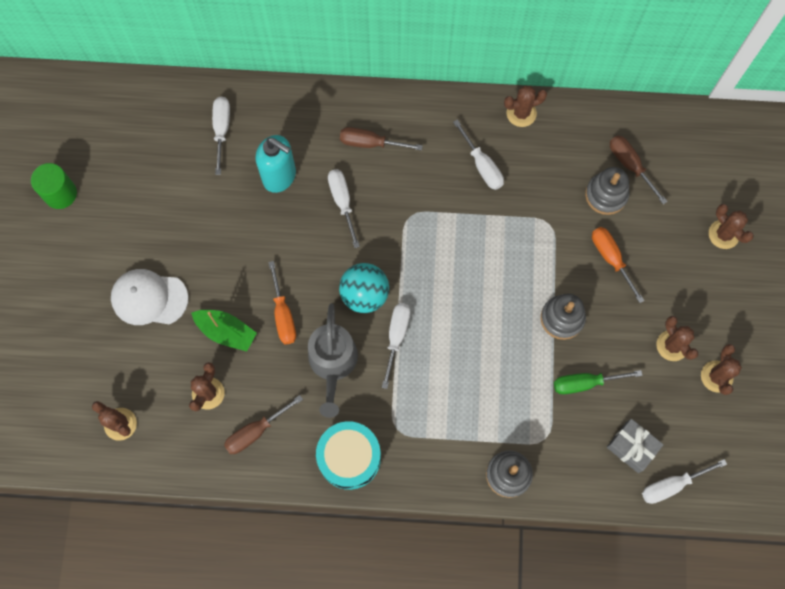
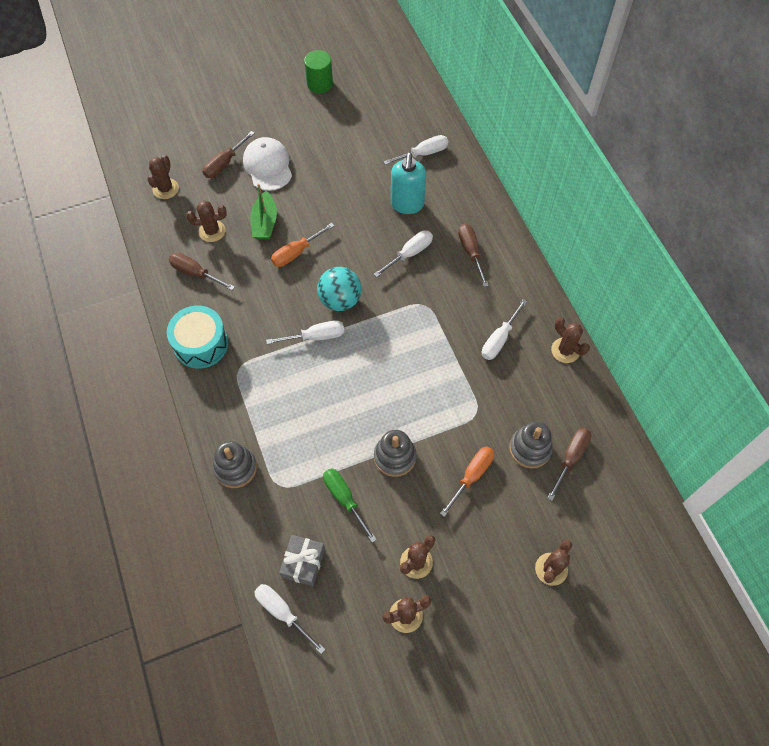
camera: 65 degrees right, 10 degrees down
grey watering can [308,303,358,418] -> none
none -> brown screwdriver [203,131,255,178]

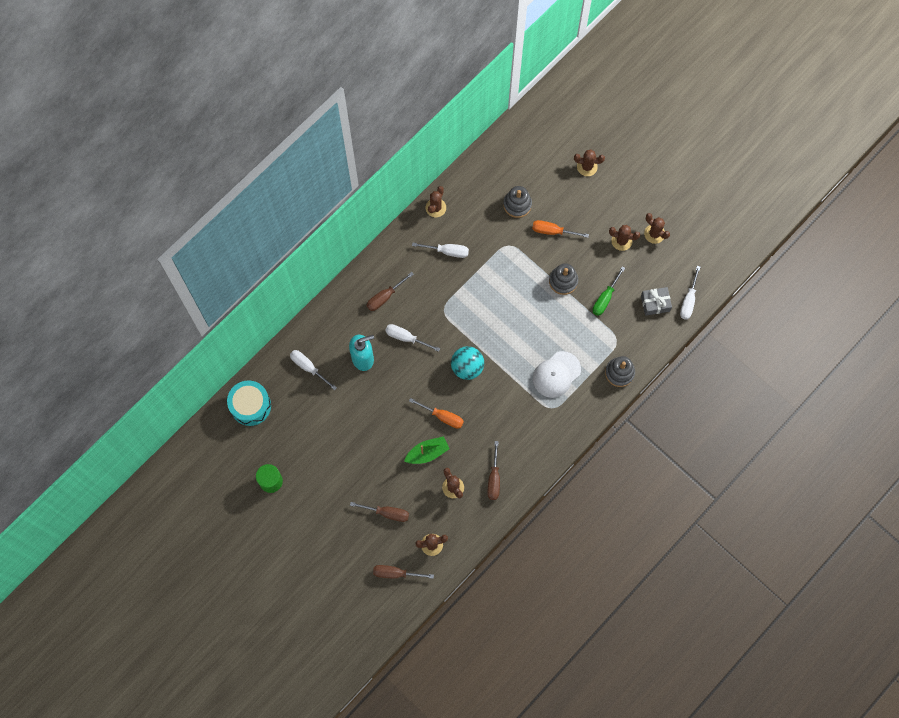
camera: 115 degrees left, 10 degrees up
turquoise drum [167,305,228,369] -> turquoise drum moved to [227,380,271,426]
white cap [243,137,292,191] -> white cap moved to [533,351,581,398]
white screwdriver [266,320,344,344] -> none
brown screwdriver [547,428,591,501] -> brown screwdriver moved to [373,565,434,579]

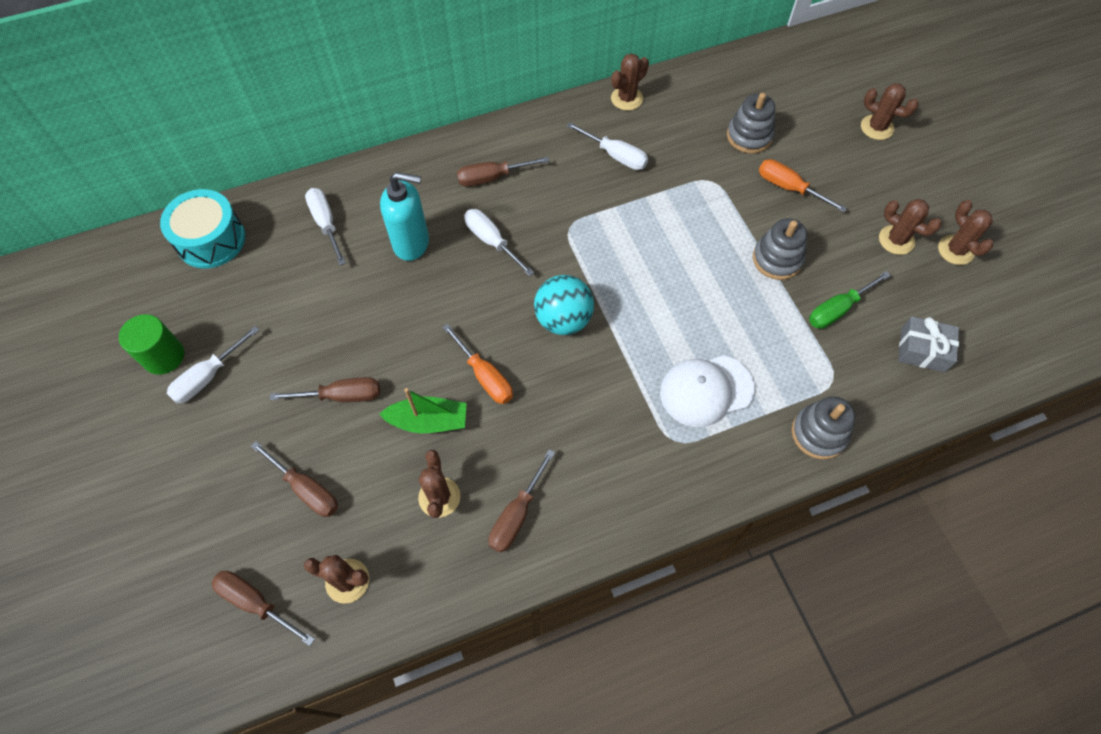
camera: 25 degrees right, 10 degrees down
white screwdriver [680,266,700,320] -> white screwdriver moved to [167,326,259,404]
none -> brown screwdriver [270,377,380,402]

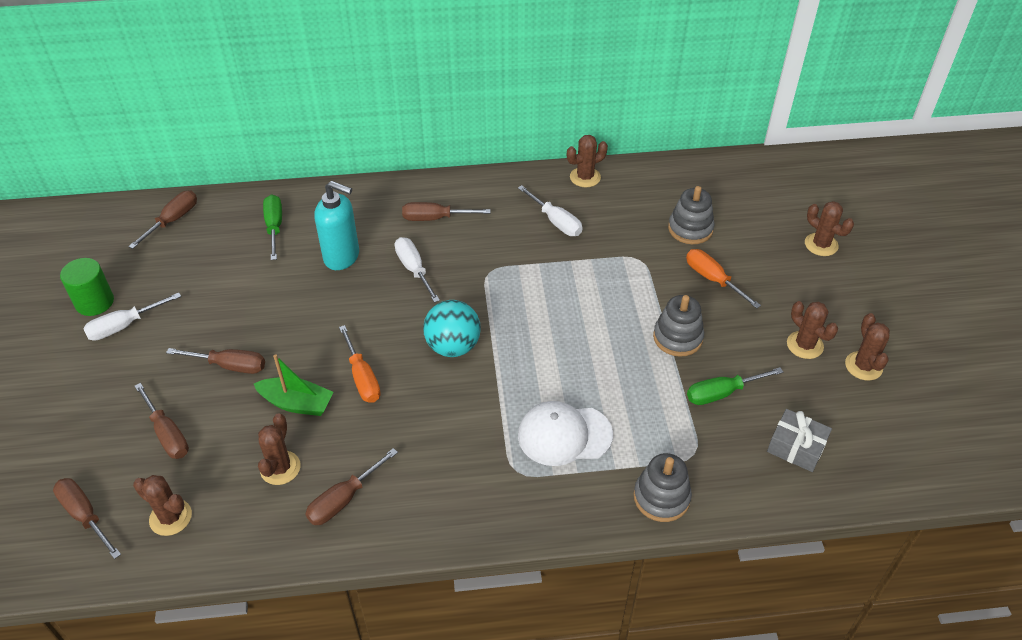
camera: 15 degrees right, 15 degrees down
turquoise drum [160,189,245,269] -> brown screwdriver [128,191,197,249]
white screwdriver [305,188,346,265] -> green screwdriver [263,194,282,260]

